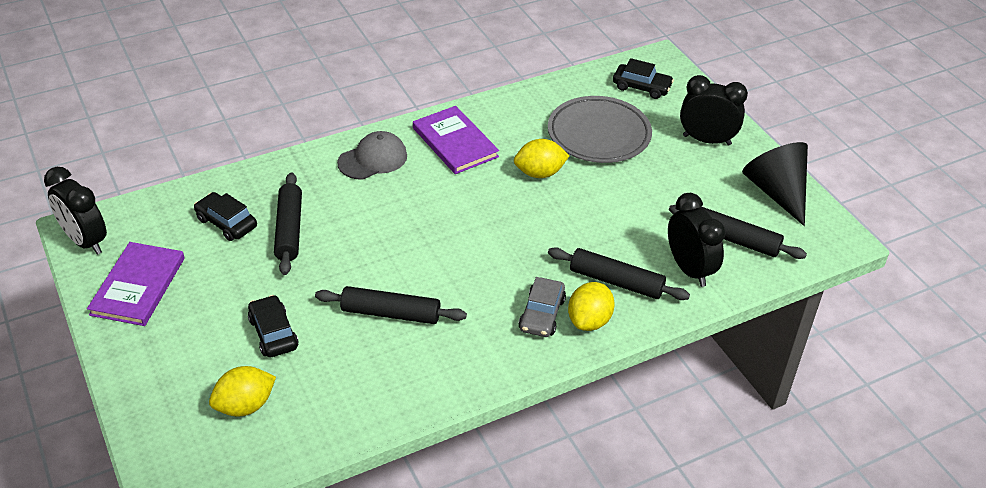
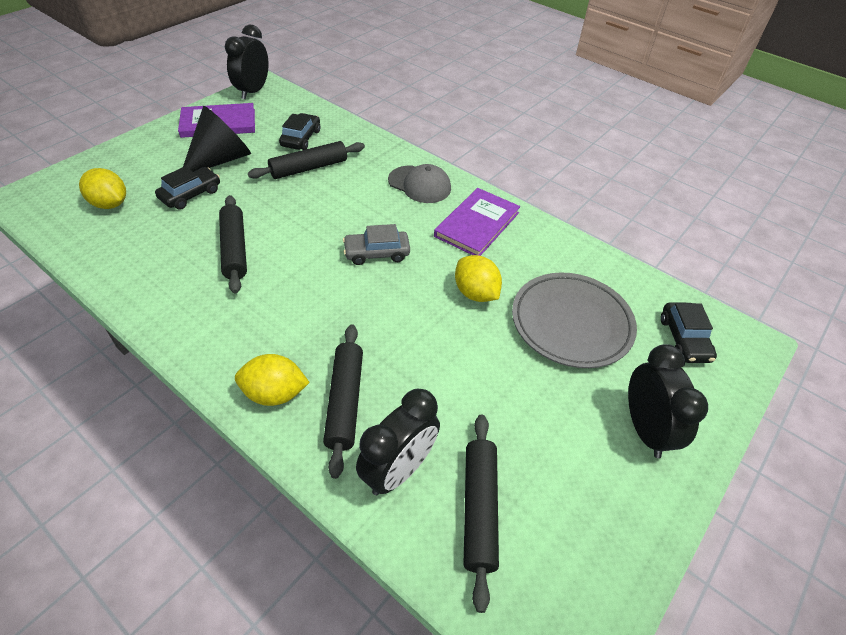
camera: 65 degrees right, 5 degrees up
grey car [519,277,566,337] -> grey car moved to [343,224,410,265]
black cone [742,142,808,226] -> black cone moved to [183,106,251,172]

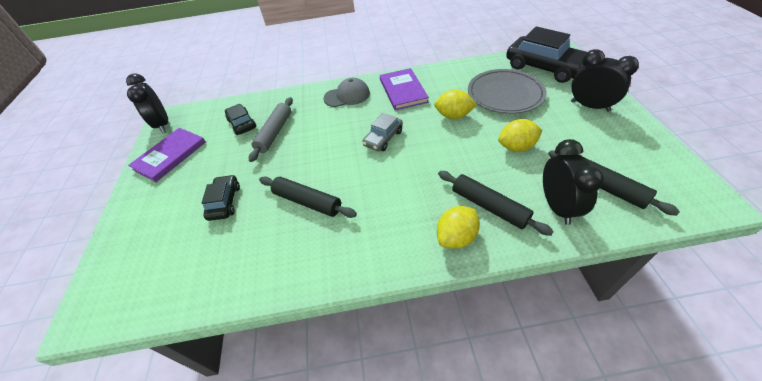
camera: 40 degrees left, 0 degrees up
yellow lemon [79,168,126,209] -> yellow lemon moved to [498,119,543,152]
black cone [183,106,251,172] -> none
black rolling pin [248,141,365,179] -> grey rolling pin [249,97,293,162]
black car [661,303,717,363] -> black car [506,26,587,83], size x1.86

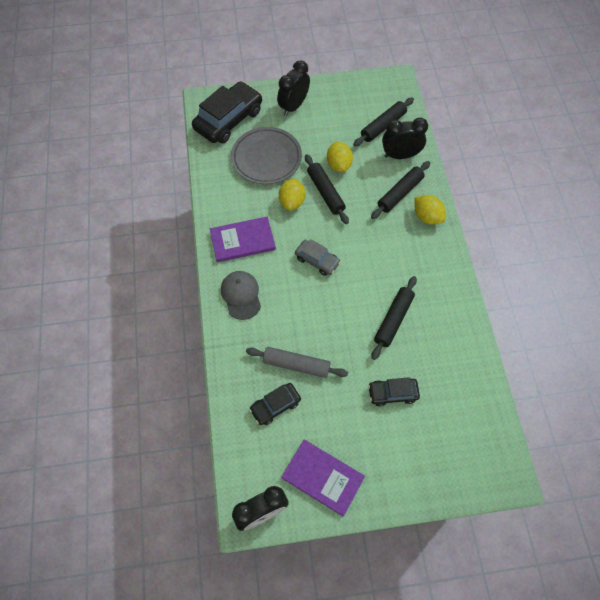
camera: 95 degrees left, 15 degrees up
none -> black rolling pin [305,154,349,224]

